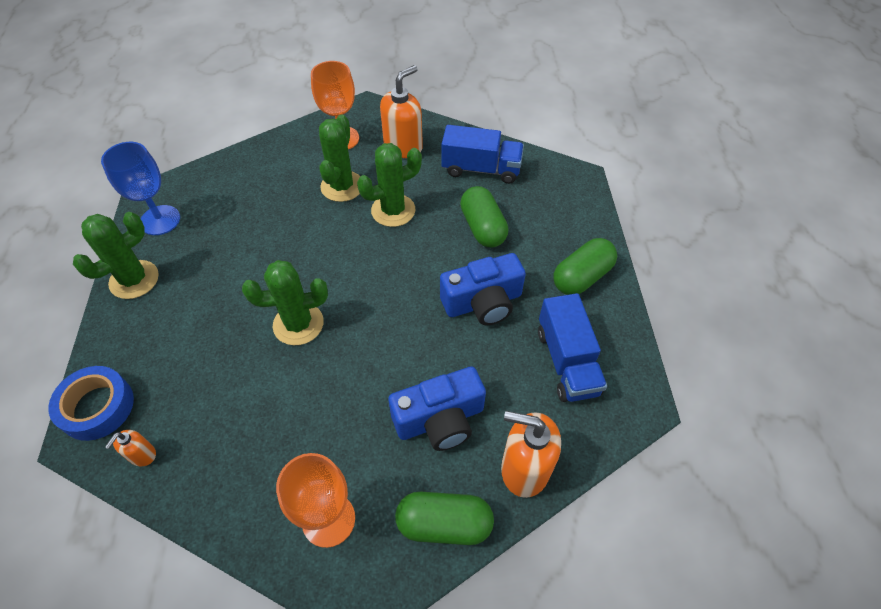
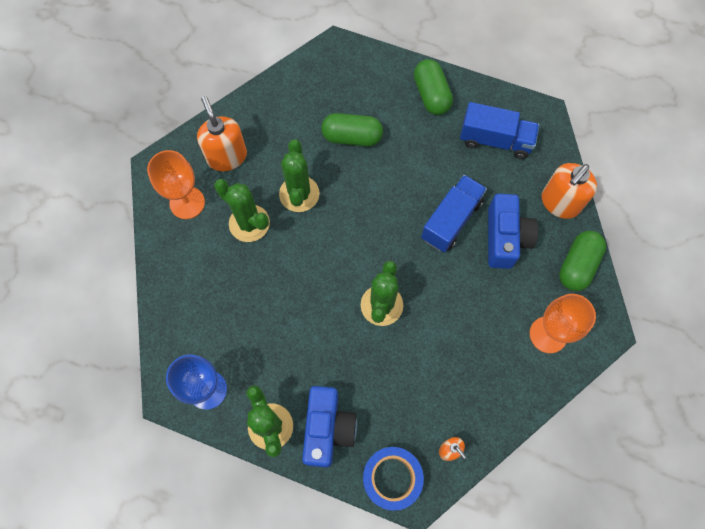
camera: 65 degrees left, 15 degrees up
blue camera [440,253,526,325] -> blue camera moved to [302,386,357,468]
blue truck [441,125,524,184] -> blue truck moved to [421,175,487,253]

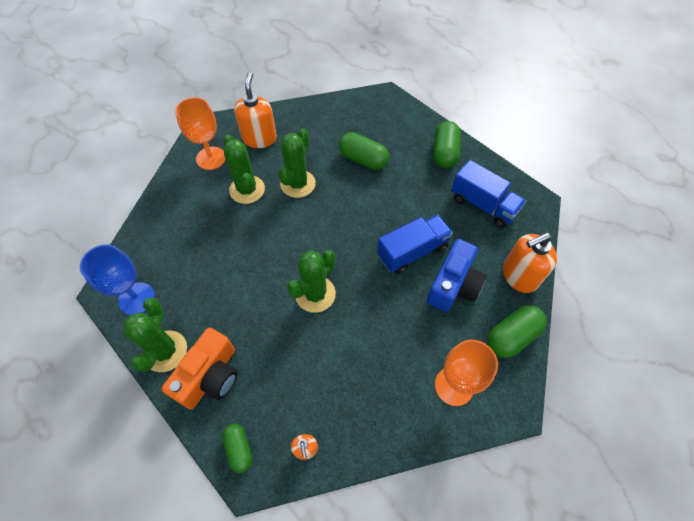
camera: 25 degrees right, 10 degrees down
blue camera [302,386,357,468] -> orange camera [162,328,237,410]
blue tape [363,447,424,511] -> green capsule [222,424,253,473]

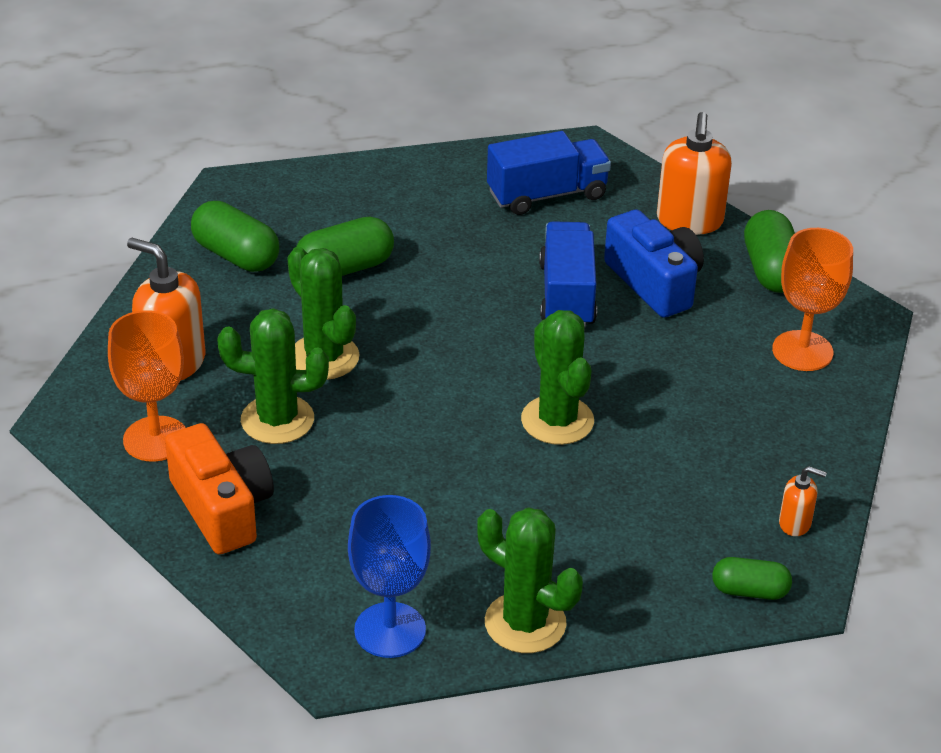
camera: 60 degrees left, 20 degrees down
orange camera [162,328,237,410] -> orange camera moved to [165,423,274,554]
green capsule [433,121,461,168] -> green capsule moved to [191,201,279,272]

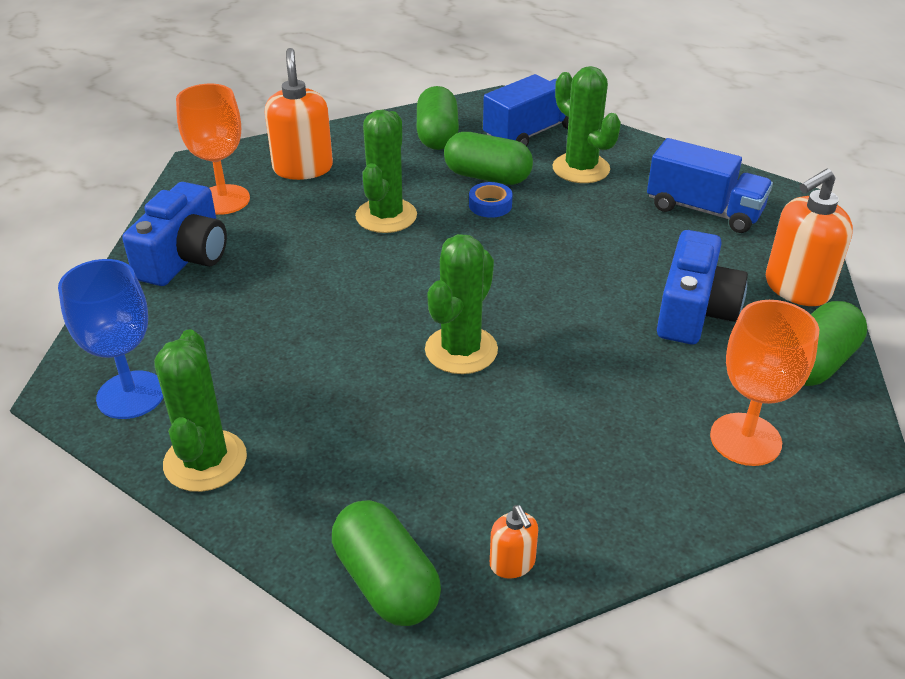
camera: 50 degrees right, 0 degrees up
orange camera [165,423,274,554] -> blue camera [122,182,227,286]
green cactus [217,308,329,444] -> green cactus moved to [552,66,621,183]
blue truck [539,221,597,328] -> blue truck moved to [483,74,569,146]
green capsule [712,557,792,600] -> green capsule [332,500,441,626], size x1.58
none -> blue tape [469,182,513,218]

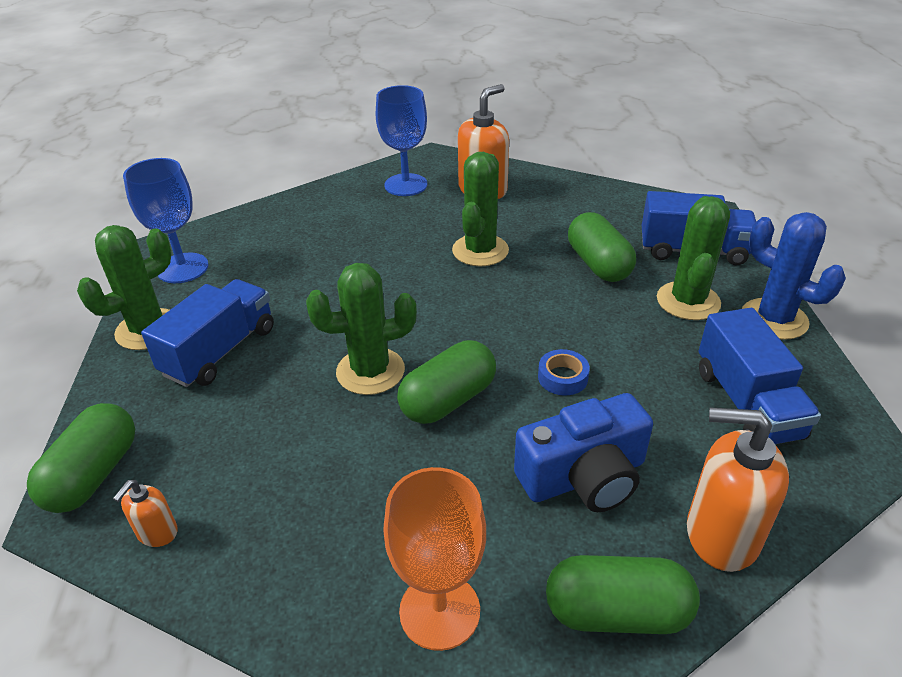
camera: 50 degrees right, 0 degrees up
blue camera [122,182,227,286] -> none
orange goblet [176,84,250,215] -> blue goblet [376,85,427,196]
green cactus [355,110,417,233] -> green cactus turned 45 degrees counterclockwise [452,152,509,266]
green capsule [417,86,459,150] -> green capsule moved to [397,340,496,424]
blue tape [469,182,513,218] -> blue tape moved to [538,349,590,396]
none -> blue truck [141,279,274,387]
none -> blue cactus [742,212,846,340]

